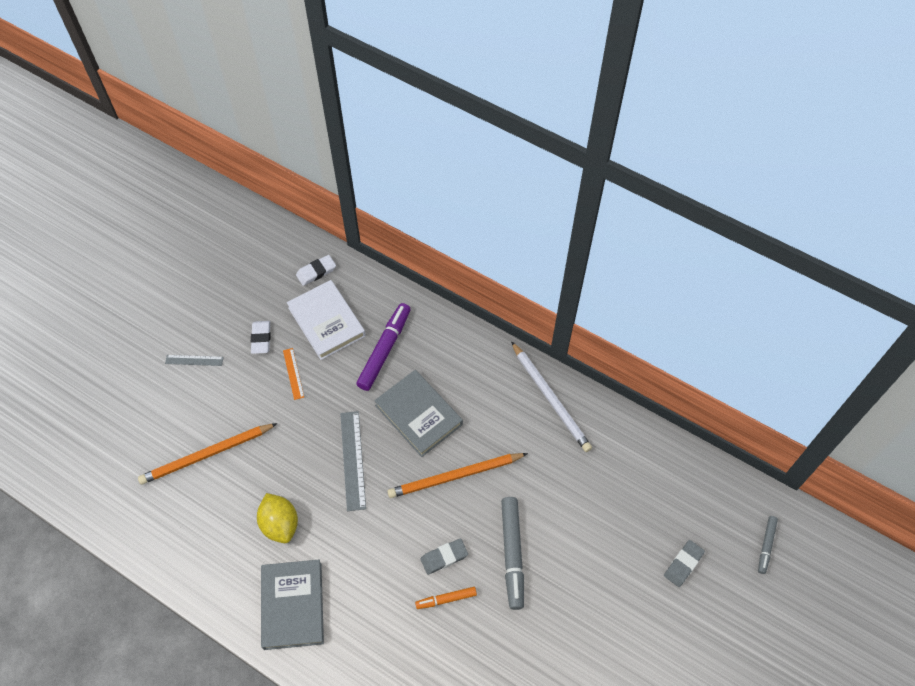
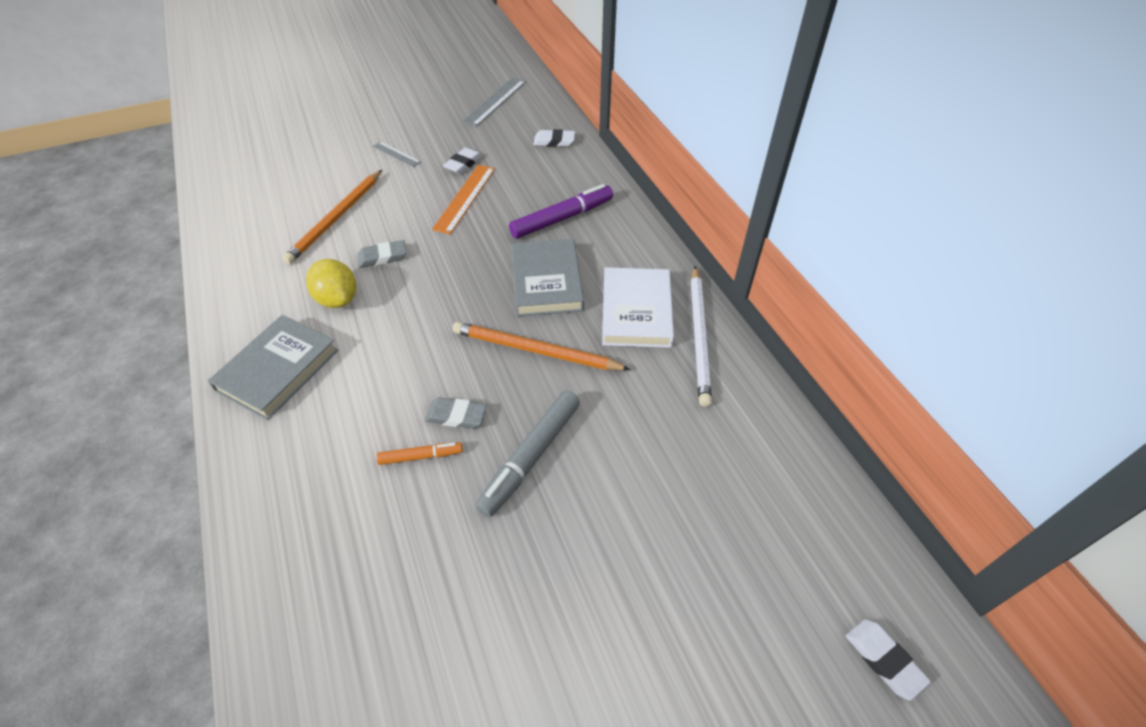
camera: 35 degrees right, 10 degrees down
orange pencil [138,423,278,485] -> orange pencil turned 75 degrees counterclockwise [282,170,382,264]
yellow lemon [257,493,298,543] -> yellow lemon turned 45 degrees counterclockwise [306,259,356,308]
orange ruler [283,348,304,400] -> orange ruler [432,165,495,234], size x1.75
white book [287,280,366,360] -> white book moved to [602,267,674,348]
grey ruler [340,411,366,511] -> grey ruler moved to [462,78,526,127]
orange marker [415,587,477,609] -> orange marker turned 150 degrees clockwise [376,442,463,465]
grey eraser [664,540,705,587] -> grey eraser moved to [357,240,406,268]
grey marker [758,516,778,574] -> white eraser [846,619,931,701]

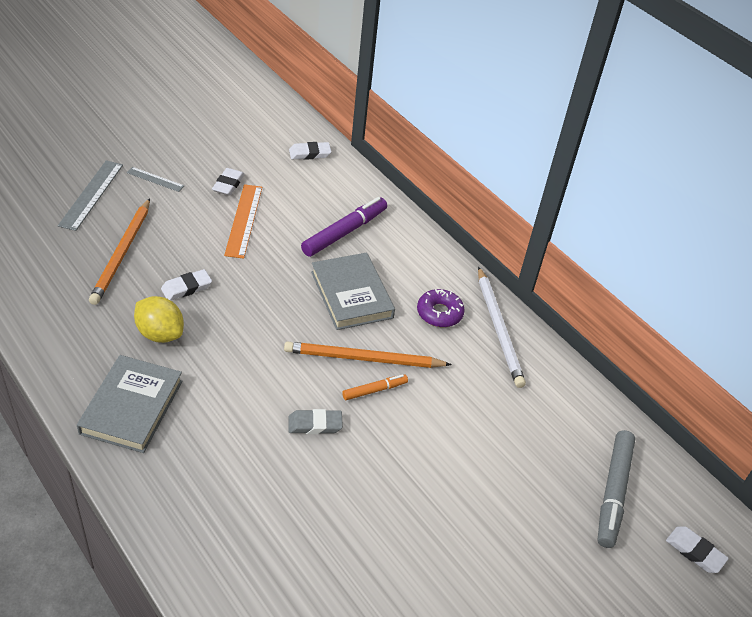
camera: 20 degrees left, 5 degrees down
grey eraser [357,240,406,268] -> white eraser [161,269,212,300]
orange marker [376,442,463,465] -> orange marker moved to [342,374,408,400]
grey ruler [462,78,526,127] -> grey ruler moved to [58,160,123,231]
grey marker [475,391,580,517] -> grey marker moved to [597,430,636,548]
white book [602,267,674,348] -> purple donut [417,289,465,327]

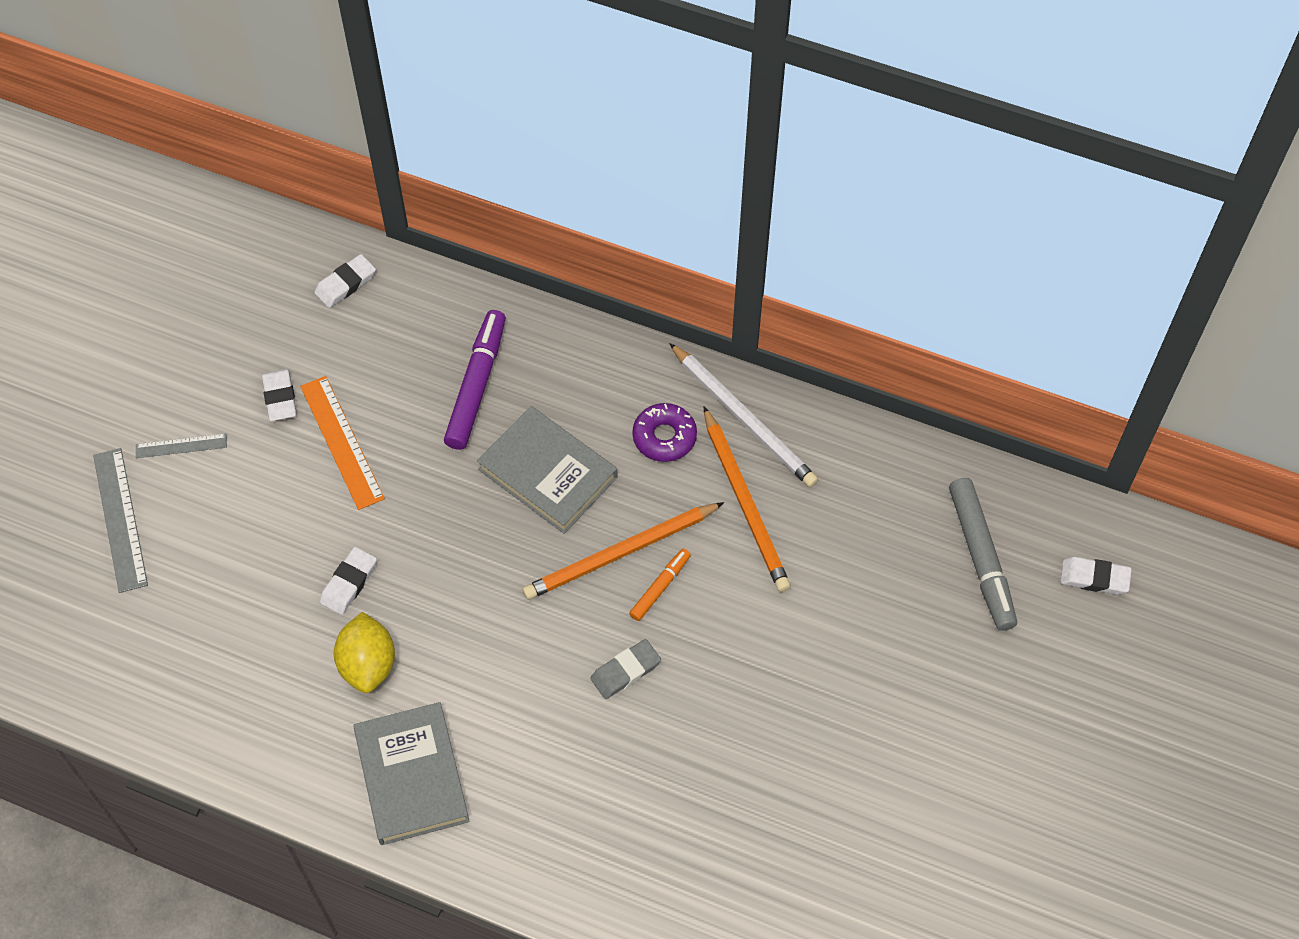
camera: 25 degrees left, 15 degrees up
orange pencil [89,198,150,305] -> orange pencil moved to [704,407,791,592]
yellow lemon [134,296,184,343] -> yellow lemon turned 75 degrees clockwise [334,612,395,693]

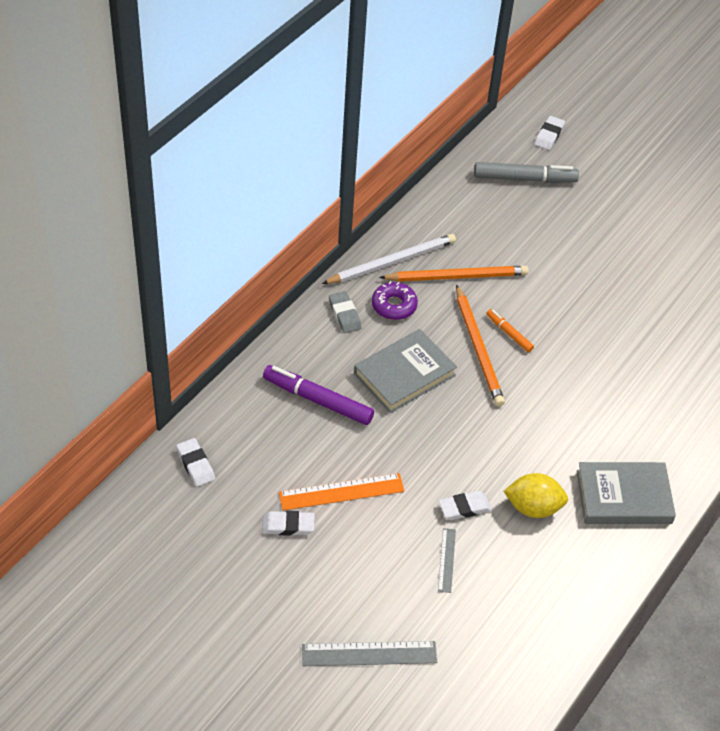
camera: 80 degrees left, 10 degrees down
grey ruler [136,433,227,458] -> grey ruler moved to [438,528,456,593]
white eraser [320,547,377,615] -> white eraser turned 60 degrees counterclockwise [439,491,492,520]
grey eraser [590,639,661,699] -> grey eraser moved to [329,291,361,333]

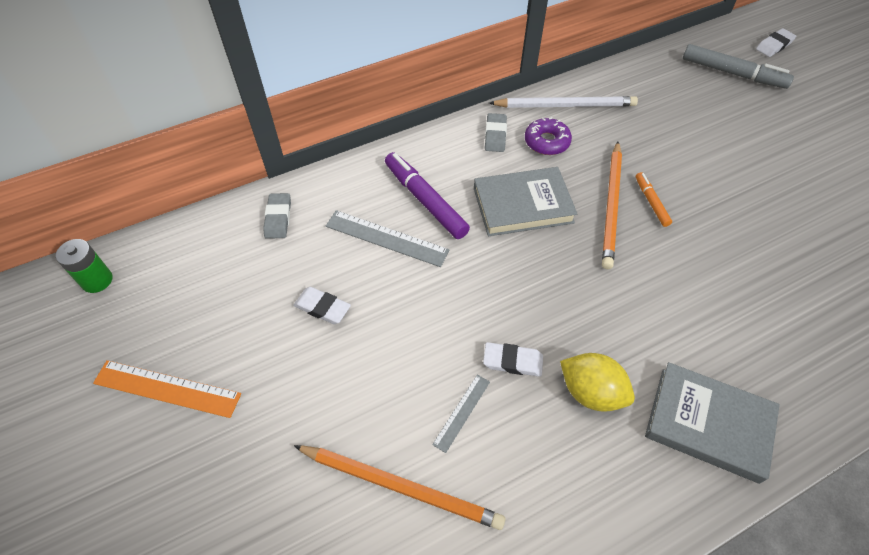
camera: 30 degrees right, 5 degrees up
white eraser [176,438,215,487] -> grey eraser [263,193,291,239]
orange ruler [279,473,404,511] -> orange ruler moved to [93,360,241,418]
grey ruler [302,641,437,666] -> grey ruler moved to [326,210,449,267]
orange pencil [379,266,529,282] -> orange pencil moved to [294,445,506,530]
none -> green battery [56,239,113,293]

